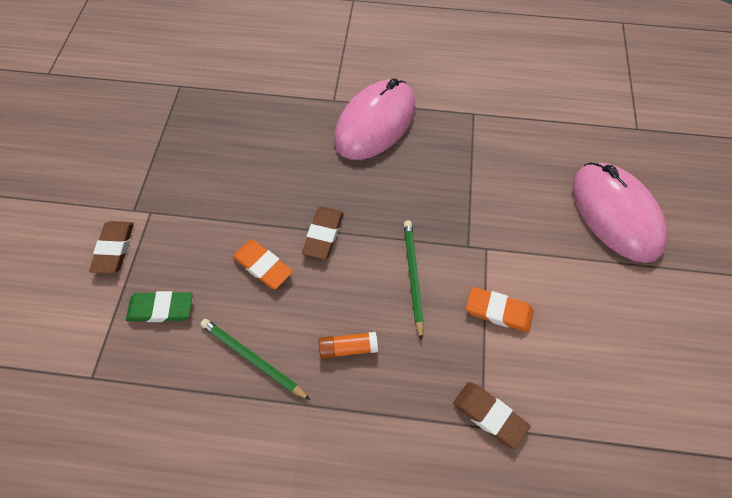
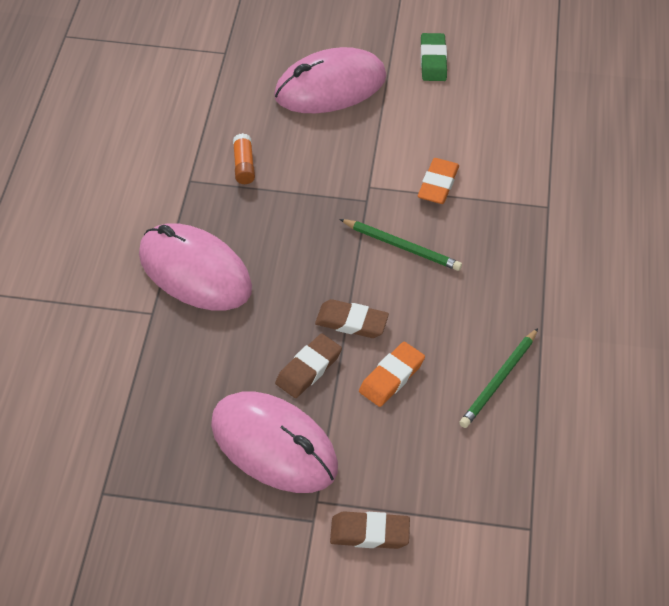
camera: 90 degrees left, 10 degrees down
green eraser [126,291,193,322] -> green eraser moved to [421,33,447,81]
orange glue stick [319,332,378,359] -> orange glue stick moved to [233,133,255,184]
green pencil [404,220,424,341] -> green pencil turned 150 degrees counterclockwise [340,219,462,271]
brown eraser [453,382,531,449] -> brown eraser moved to [275,333,342,398]
none -> pink mouse [211,392,338,493]

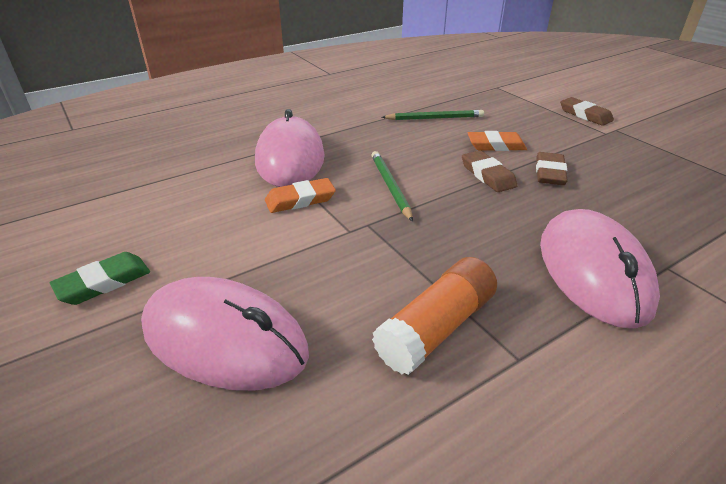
camera: 130 degrees left, 15 degrees down
pink mouse [211,392,338,493] -> pink mouse moved to [255,109,325,187]
orange glue stick [233,133,255,184] -> orange glue stick [372,257,497,375], size x1.79
brown eraser [275,333,342,398] -> brown eraser turned 75 degrees counterclockwise [536,152,568,185]

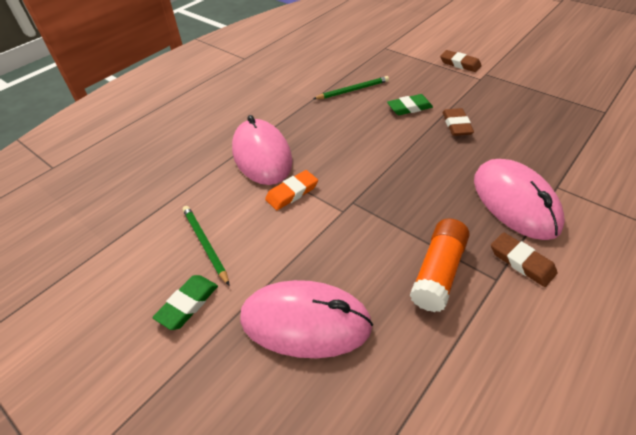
camera: 15 degrees left, 10 degrees up
green pencil [371,151,413,222] -> green pencil moved to [183,206,230,286]
brown eraser [462,150,517,192] -> brown eraser moved to [491,233,557,287]
orange eraser [468,131,527,151] -> green eraser [387,94,433,115]

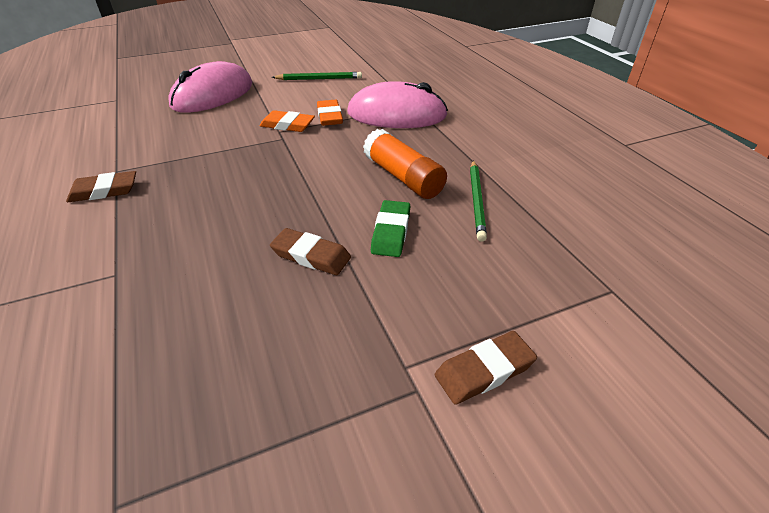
camera: 115 degrees right, 5 degrees down
green eraser [153,275,218,330] -> none
orange glue stick [410,219,470,312] -> orange glue stick moved to [363,129,447,199]
pink mouse [474,159,565,240] -> none
none -> orange eraser [259,110,315,132]

